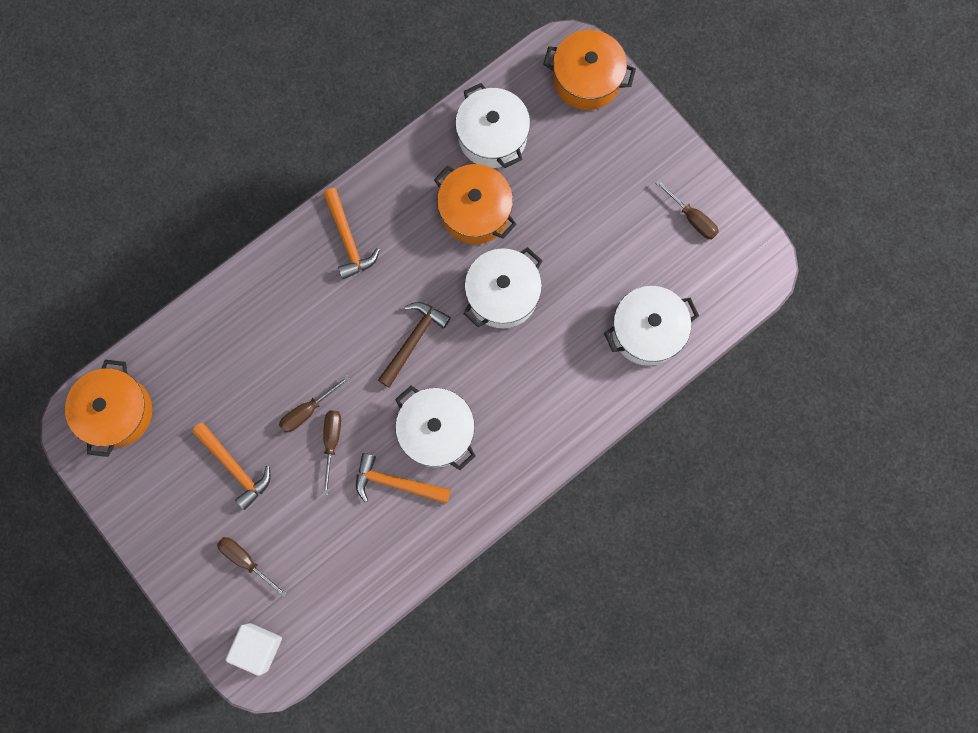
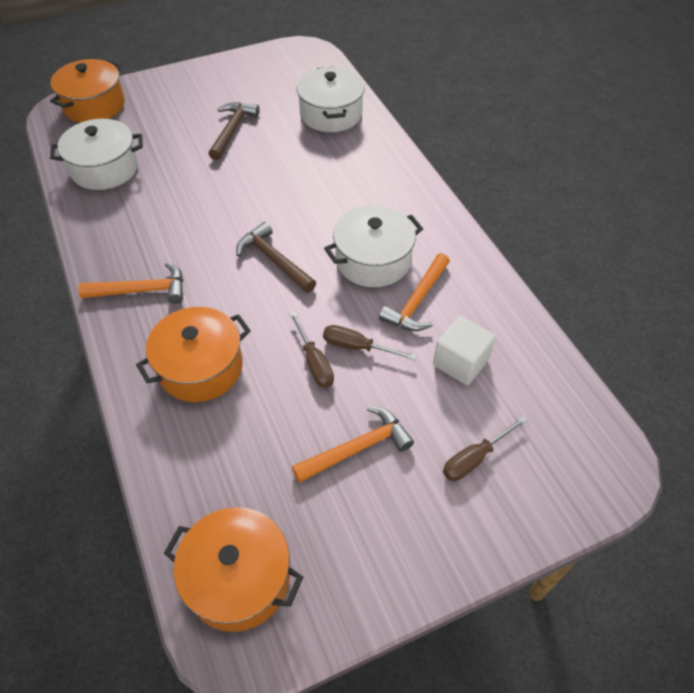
camera: 75 degrees left, 25 degrees down
white cube [225,623,282,676] -> white cube moved to [433,316,496,385]
orange pot [434,164,517,244] -> orange pot moved to [136,307,251,402]
white pot [463,247,543,328] -> none
brown screwdriver [656,180,719,239] -> none
none -> brown hammer [208,102,260,160]

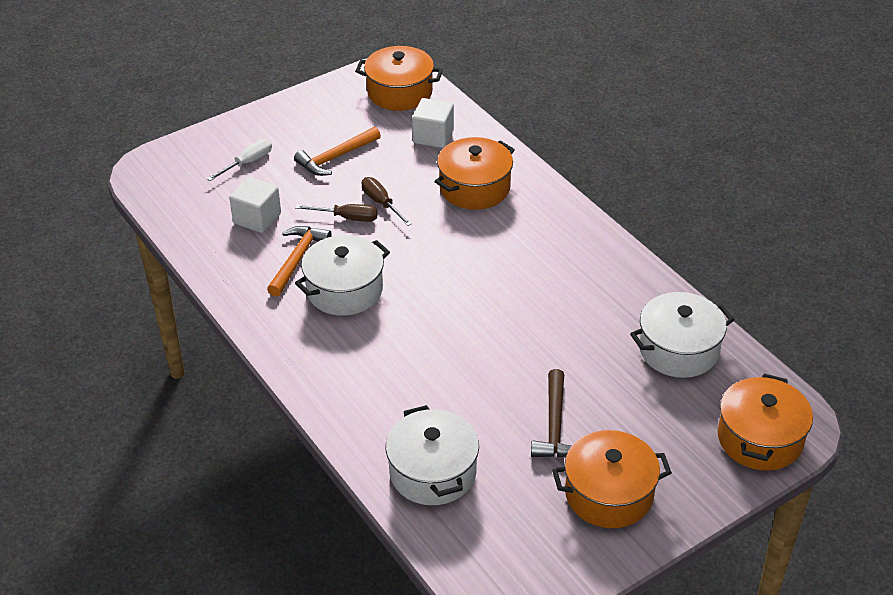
camera: 170 degrees right, 10 degrees down
orange hammer [78,262,183,304] -> none
brown hammer [236,222,316,293] -> none
brown screwdriver [443,416,527,481] -> white screwdriver [207,139,272,181]
none -> white cube [412,98,454,148]
none -> orange pot [552,430,672,528]

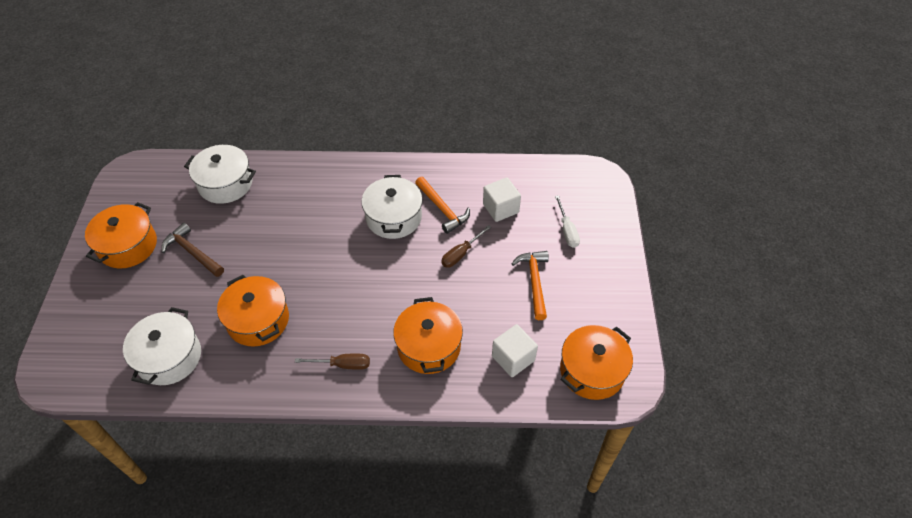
camera: 125 degrees right, 10 degrees up
brown screwdriver [362,177,412,226] -> brown screwdriver moved to [295,354,370,370]
orange pot [718,374,813,471] -> orange pot moved to [217,275,289,347]

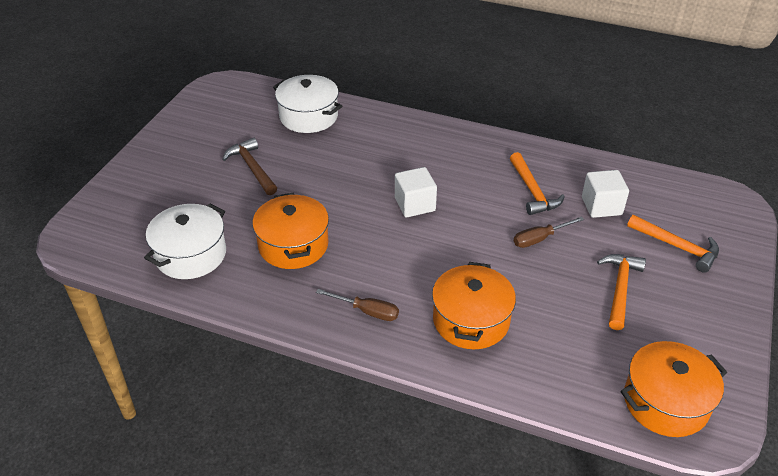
camera: 20 degrees right, 10 degrees down
orange pot [85,202,157,268] -> none
white pot [361,175,423,239] -> none
white cube [492,324,538,377] -> white cube moved to [395,167,437,217]
white screwdriver [555,195,580,248] -> orange hammer [627,215,719,273]

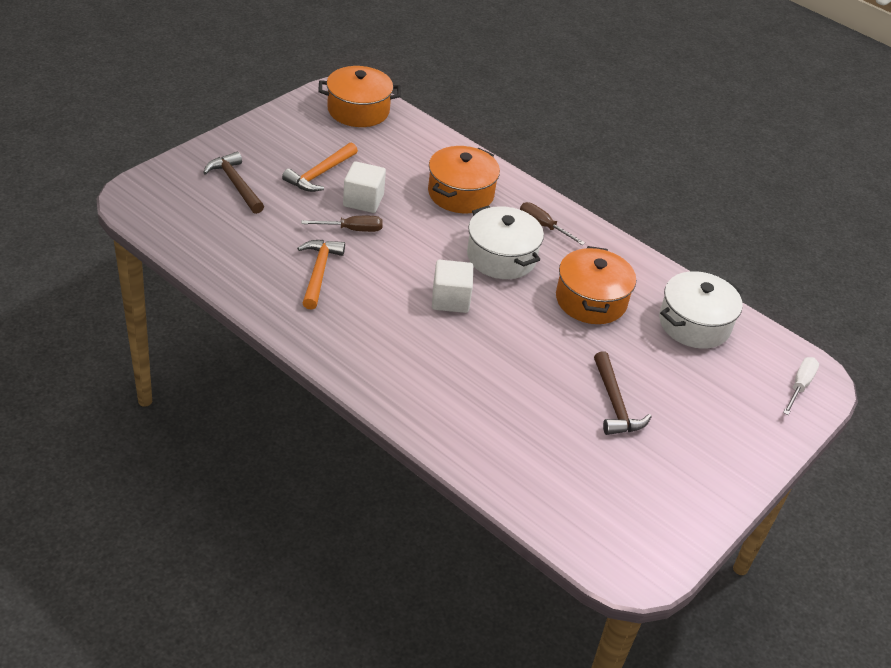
camera: 165 degrees left, 0 degrees up
white pot [273,75,342,133] -> white pot moved to [467,205,544,279]
white cube [582,170,629,218] -> white cube moved to [343,161,386,213]
orange hammer [627,215,719,273] -> brown hammer [203,152,264,214]
none -> white screwdriver [783,357,819,415]

